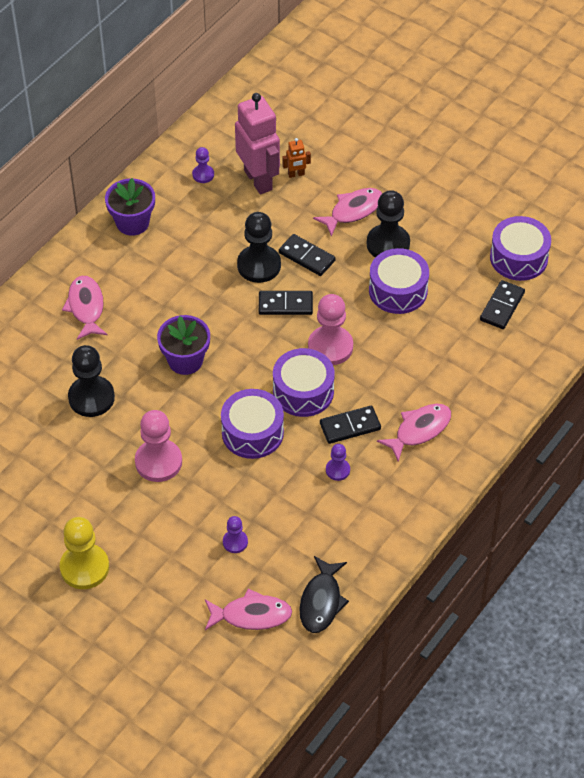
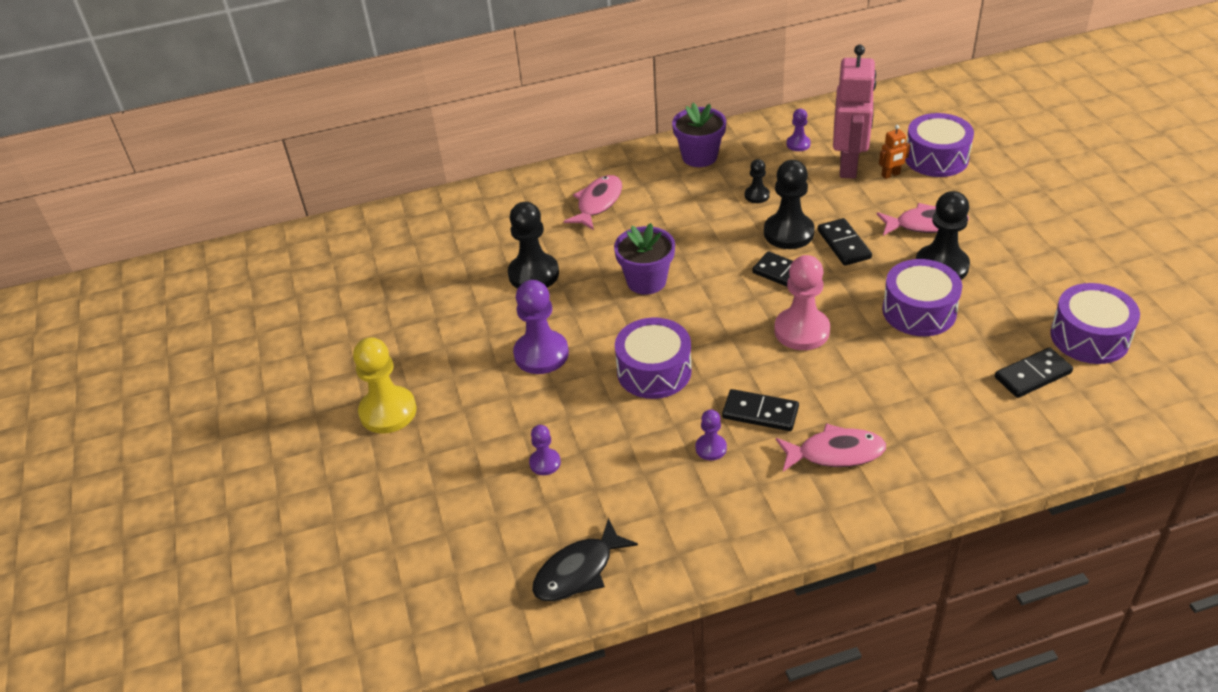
camera: 40 degrees right, 10 degrees down
pink pawn [135,410,182,482] -> purple pawn [513,280,569,374]
pink fish [205,589,292,630] -> none
purple drum [273,348,335,417] -> purple drum moved to [905,113,974,177]
orange robot [283,138,311,178] -> orange robot turned 45 degrees counterclockwise [879,125,910,179]
none -> black pawn [745,159,770,203]

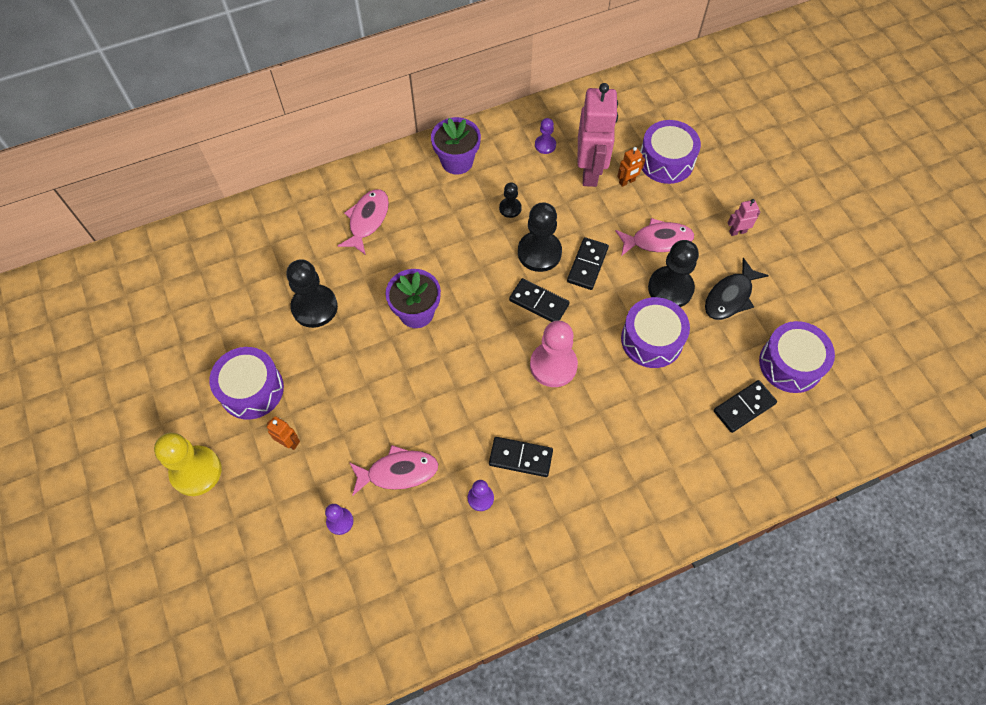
camera: 10 degrees left, 20 degrees up
purple pawn [513,280,569,374] -> none
black fish [532,518,638,601] -> black fish moved to [705,258,769,320]
purple drum [615,317,692,399] -> purple drum moved to [209,347,284,420]
pink fish [776,423,886,471] -> pink fish moved to [349,445,438,496]
black domino [818,218,872,266] -> black domino turned 45 degrees clockwise [567,237,609,290]
none -> orange robot [267,416,300,450]
none -> pink robot [728,199,760,236]

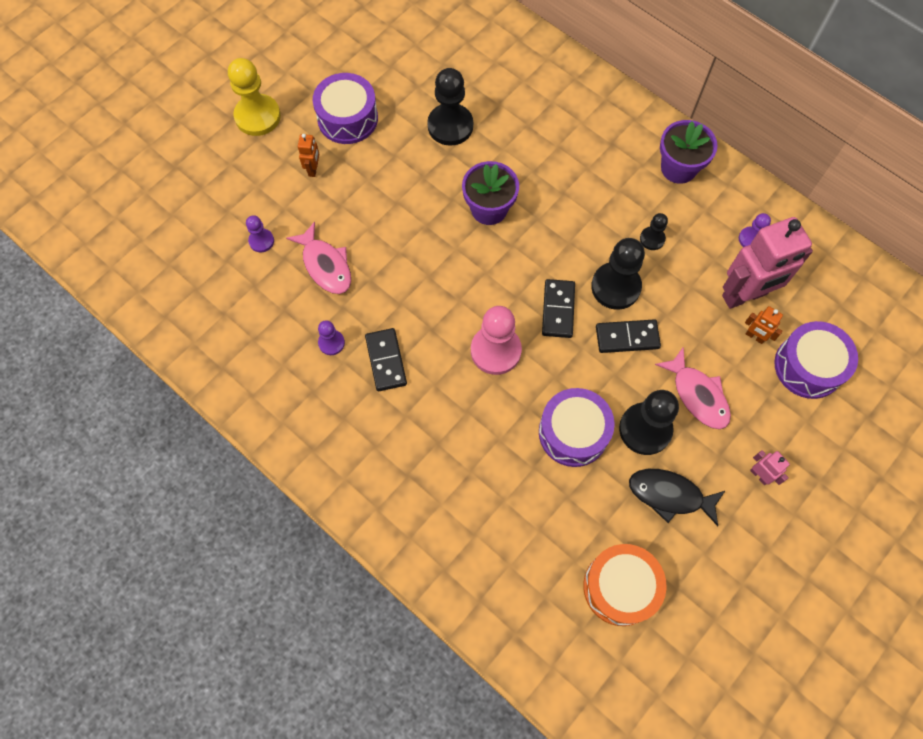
camera: 65 degrees right, 5 degrees up
pink fish [338,189,389,255] -> none
black domino [714,380,777,433] -> none
purple drum [759,321,835,393] -> orange drum [583,544,667,626]

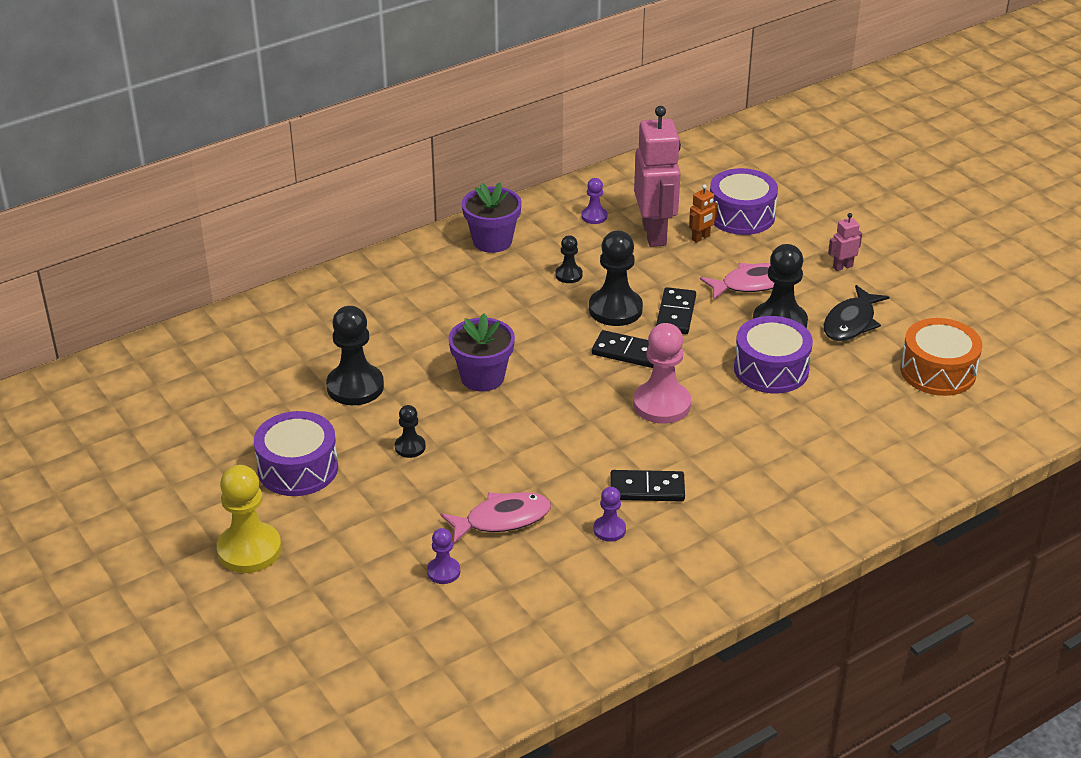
camera: 75 degrees left, 30 degrees down
orange robot [298,134,319,177] -> none
none -> black pawn [395,405,426,458]

